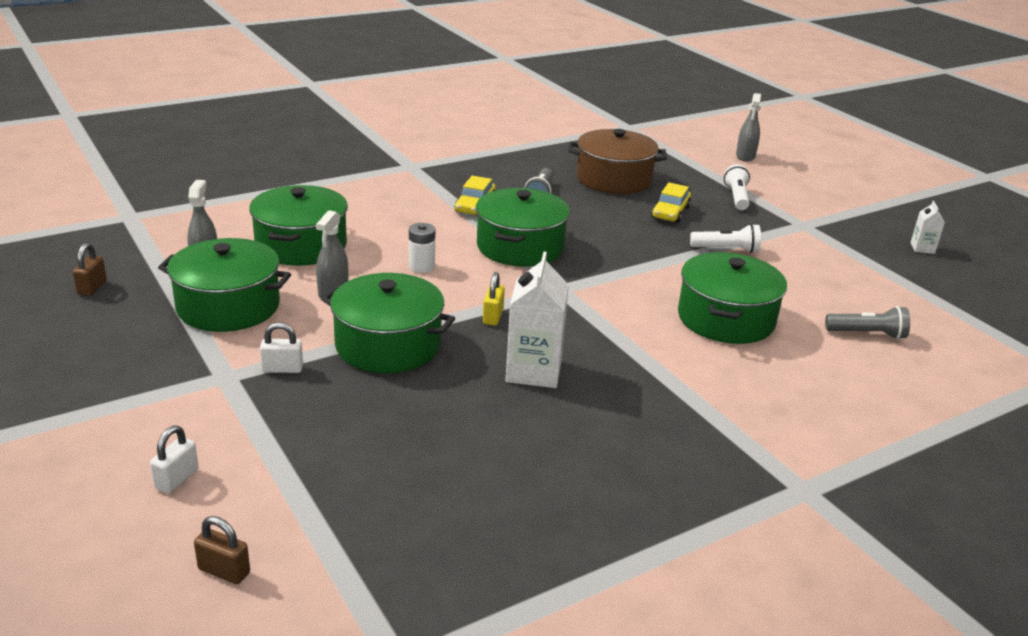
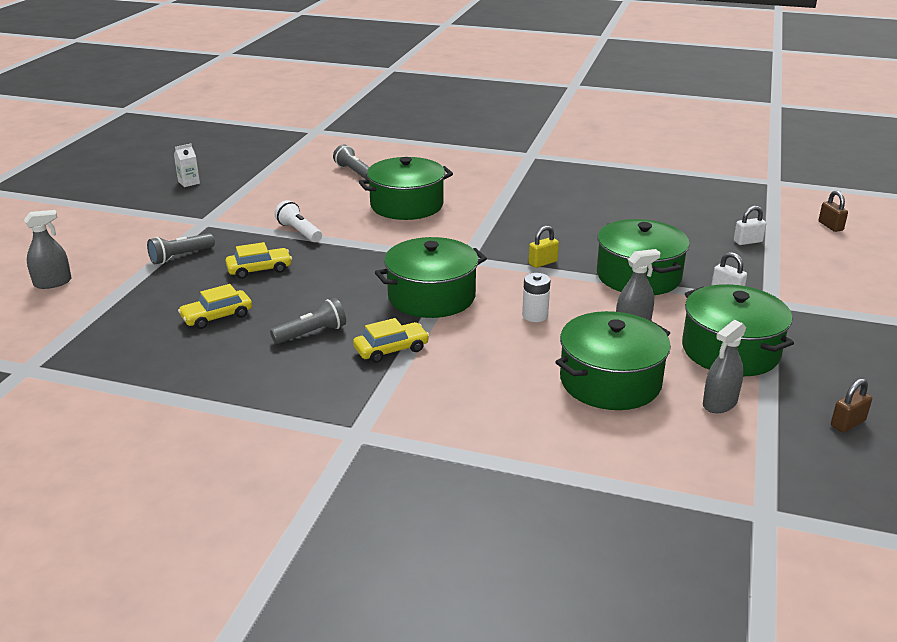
camera: 130 degrees left, 0 degrees up
white padlock [150,426,199,493] -> white padlock moved to [734,206,766,245]
white carton [506,251,569,388] -> none
brown pot [568,129,667,194] -> yellow car [178,284,252,329]
white flashlight [724,164,750,210] -> grey flashlight [147,233,215,264]

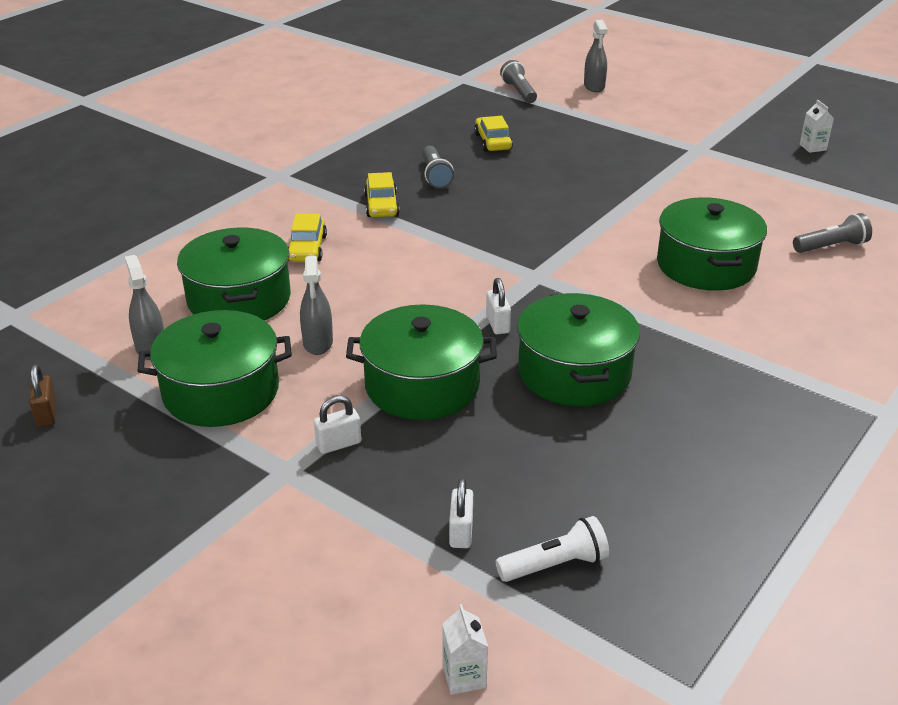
camera: 110 degrees right, 5 degrees up
grey flashlight [147,233,215,264] -> grey flashlight moved to [500,60,537,103]
yellow car [225,242,292,279] -> yellow car moved to [288,213,327,262]
white flashlight [274,200,322,242] -> white flashlight moved to [496,516,609,582]
green pot [375,237,487,318] -> green pot moved to [517,293,640,406]
white battery [522,273,550,322] -> none
yellow padlock [529,226,559,268] -> white padlock [486,278,511,335]
brown padlock [819,190,848,232] -> white carton [442,604,488,695]

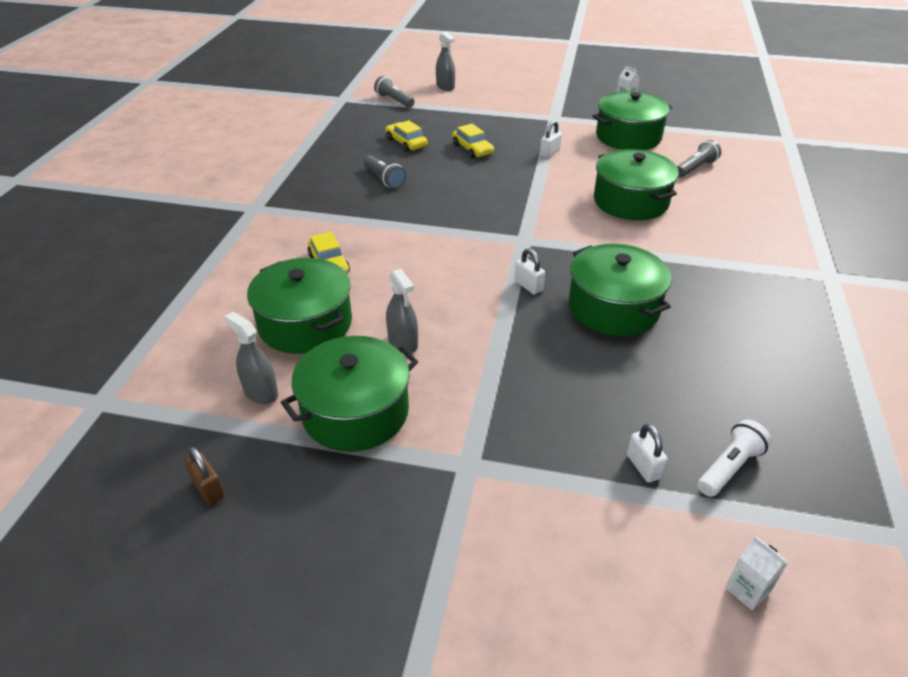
camera: 25 degrees left, 5 degrees up
white padlock [314,395,361,454] -> white padlock moved to [540,121,562,158]
green pot [346,304,497,420] -> green pot moved to [593,92,672,150]
yellow car [364,172,400,217] -> yellow car moved to [452,124,494,158]

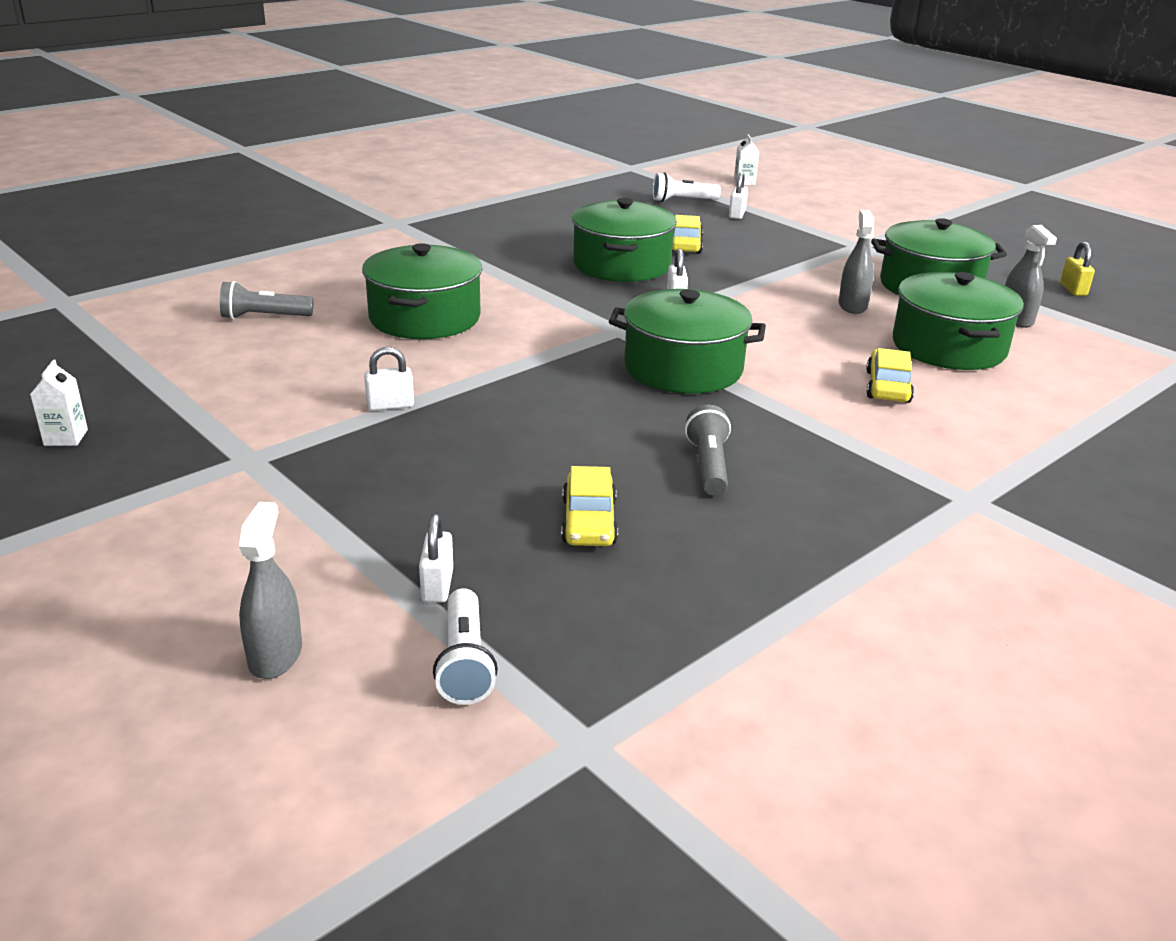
camera: 145 degrees left, 10 degrees down
brown padlock [185,447,224,505] -> yellow padlock [1060,242,1095,296]
grey flashlight [374,76,415,108] -> white flashlight [433,588,498,705]
yellow car [452,124,494,158] -> yellow car moved to [672,215,703,254]
green pot [593,92,672,150] -> green pot moved to [609,289,766,394]
none -> white padlock [419,514,453,603]

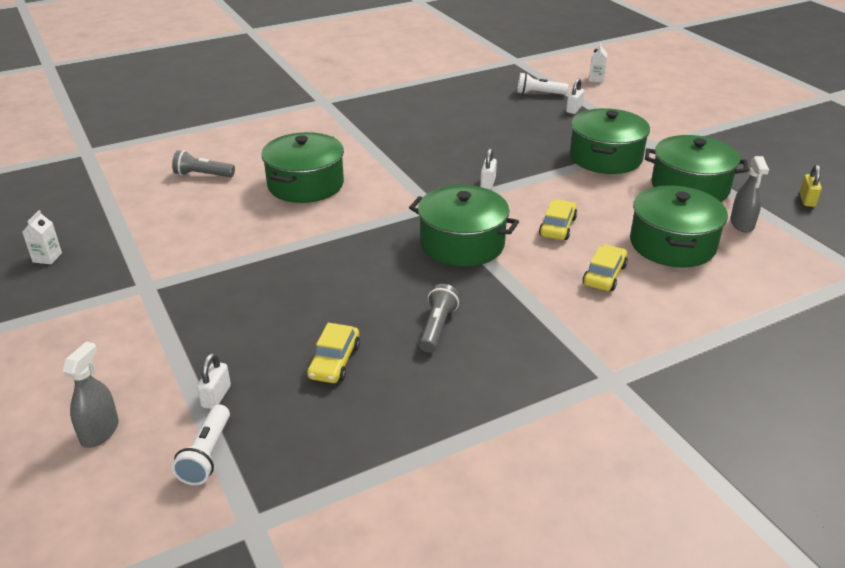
camera: 15 degrees right, 5 degrees up
white padlock [364,347,414,411] -> none
green pot [572,198,677,282] -> green pot moved to [570,108,650,174]
yellow car [672,215,703,254] -> yellow car moved to [539,199,577,240]
grey spray bottle [839,210,874,314] -> none

